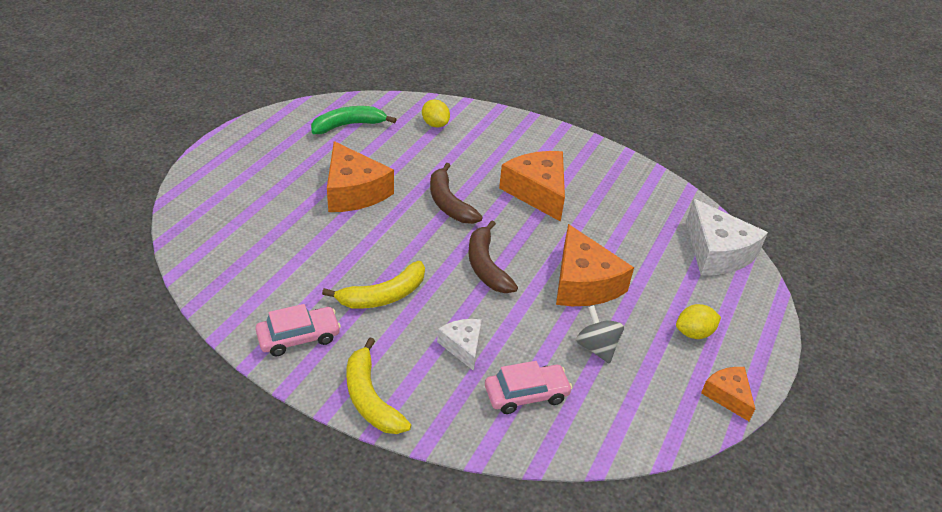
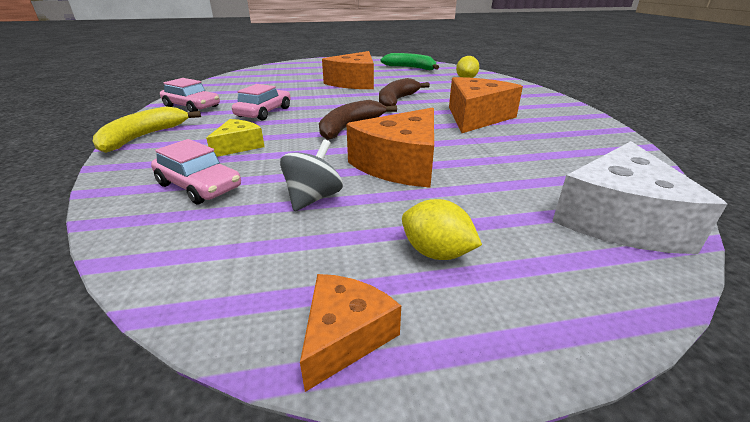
camera: 55 degrees right, 10 degrees down
yellow banana [322,261,425,309] -> pink car [232,84,291,120]
white cheese [437,319,482,371] -> yellow cheese [206,119,264,157]

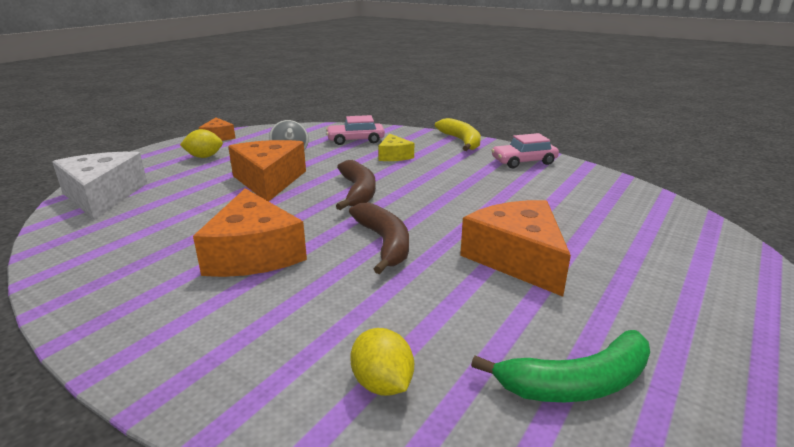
camera: 135 degrees right, 5 degrees down
pink car [232,84,291,120] -> none

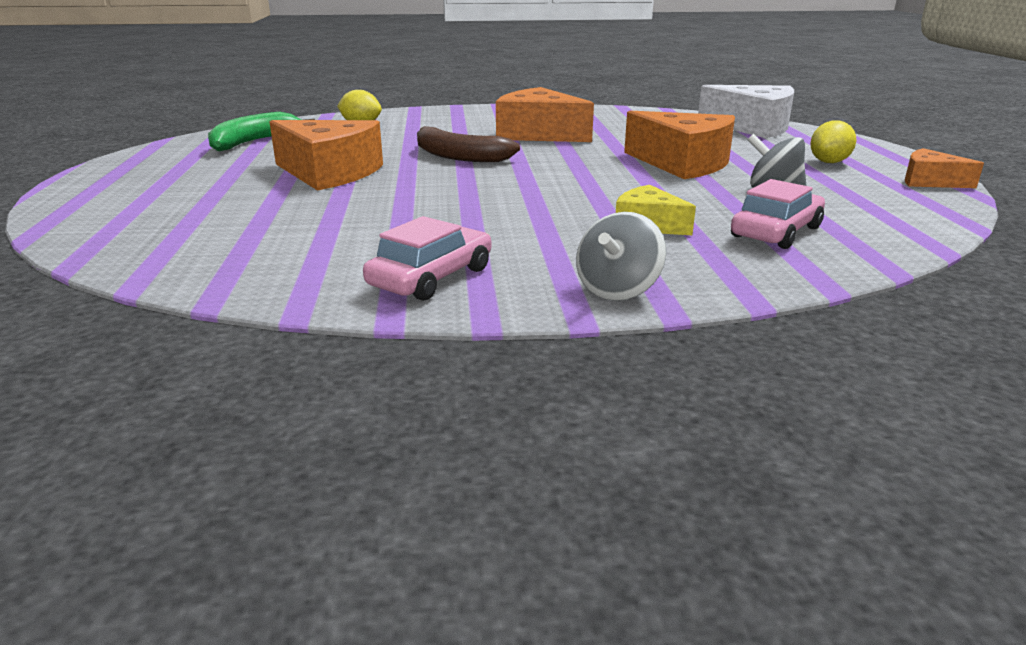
camera: 140 degrees right, 0 degrees up
brown banana [336,160,376,210] -> none
yellow banana [435,118,481,151] -> grey spinning top [576,212,666,301]

